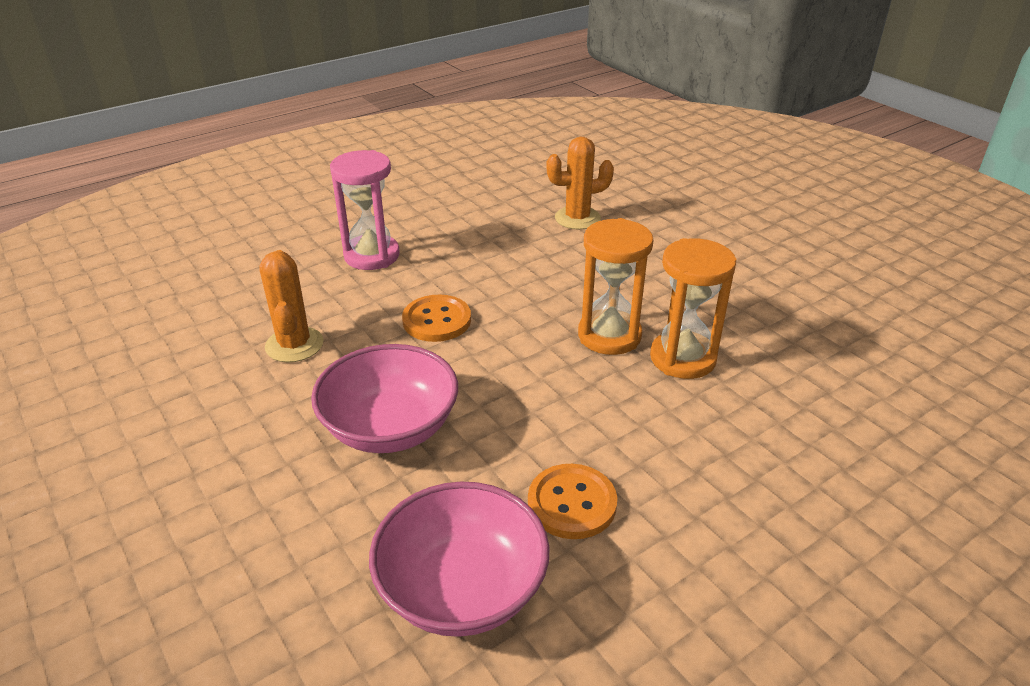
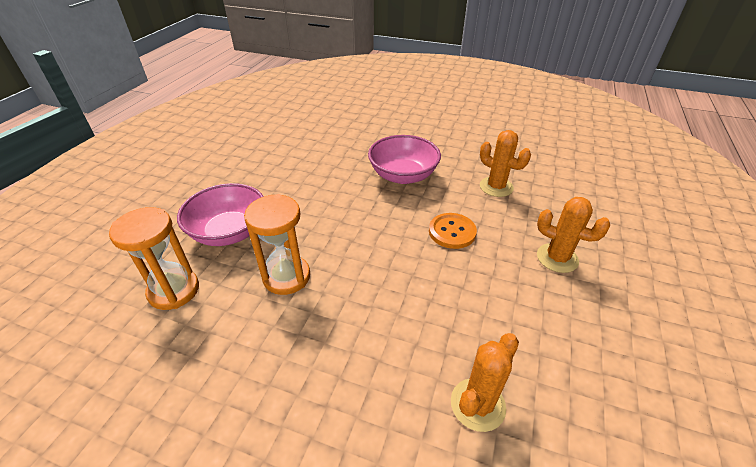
camera: 145 degrees right, 5 degrees up
pink hourglass [330,150,400,270] -> orange cactus [537,197,610,273]
pink bowl [369,482,550,637] -> pink bowl moved to [177,183,264,246]
orange button [528,464,617,539] -> none
orange hourglass [578,218,654,355] -> orange hourglass moved to [109,207,199,310]

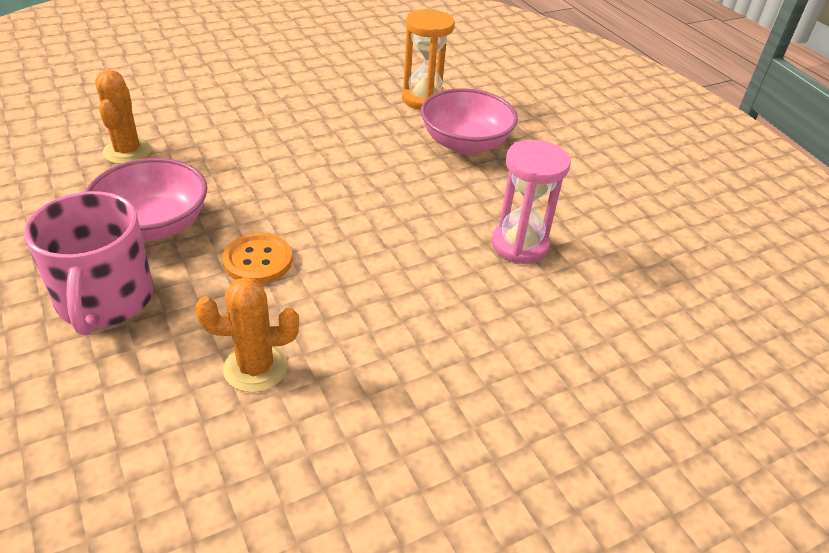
camera: 130 degrees right, 0 degrees up
orange hourglass [244,194,310,295] -> none
pink bowl [368,135,441,184] -> pink bowl moved to [85,158,207,241]
orange cactus [537,197,610,273] -> pink mug [24,191,153,335]
none -> pink hourglass [492,140,570,264]

